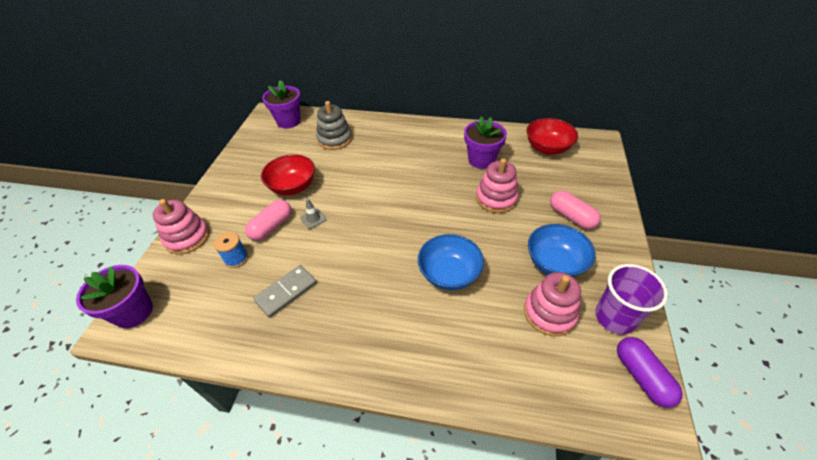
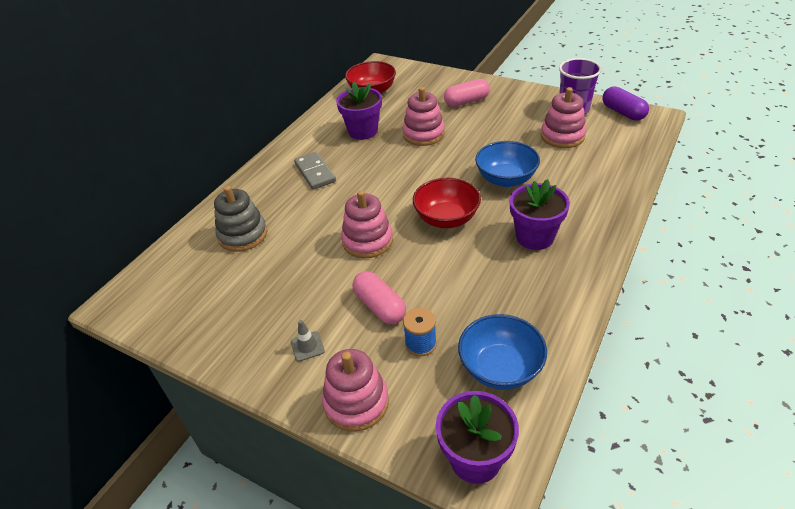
camera: 70 degrees left, 5 degrees down
grey domino [253,265,317,318] -> grey domino moved to [294,152,336,190]
red bowl [261,154,315,195] -> red bowl moved to [413,178,481,228]
purple flower pot [262,80,301,129] -> purple flower pot moved to [510,179,570,250]
grey traffic cone [300,198,327,229] -> grey traffic cone moved to [291,320,325,361]
blue bowl [528,224,596,277] -> blue bowl moved to [458,314,547,390]
purple capsule [617,337,683,408] -> purple capsule turned 60 degrees clockwise [603,86,649,121]
none -> pink stacking toy [341,190,393,258]

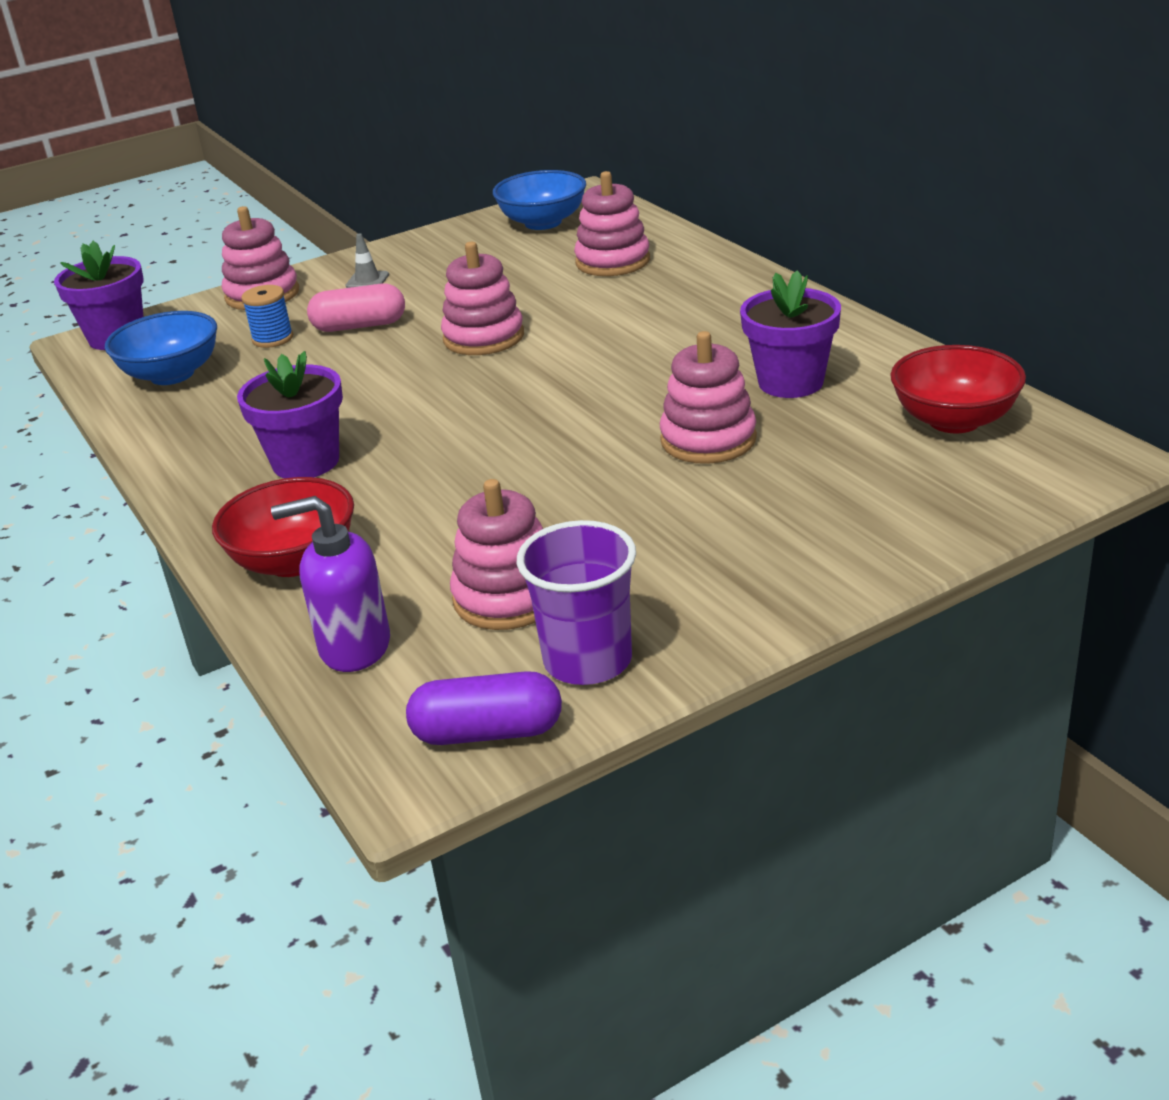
camera: 120 degrees right, 10 degrees down
grey stacking toy [214,186,267,252] -> pink stacking toy [574,171,650,276]
grey domino [294,152,336,190] -> none
red bowl [413,178,481,228] -> red bowl moved to [212,477,354,577]
pink capsule [444,79,490,107] -> none
blue bowl [475,141,540,187] -> blue bowl moved to [493,170,586,230]
none -> purple soap dispenser [271,496,390,672]

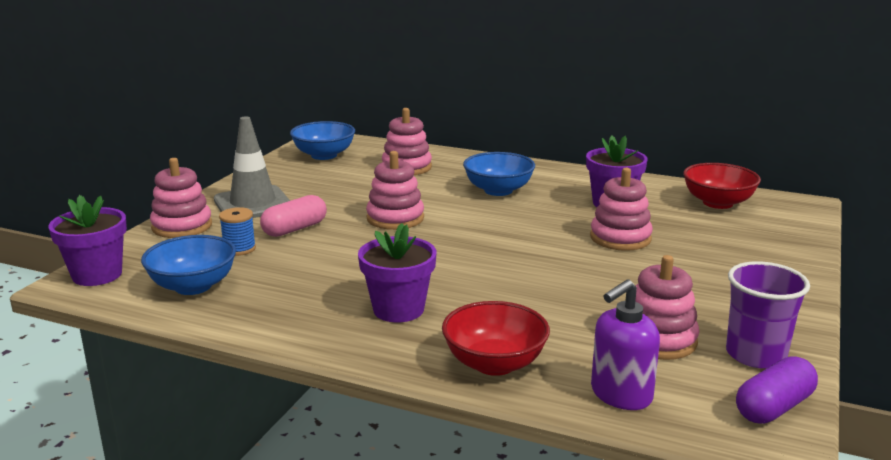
camera: 40 degrees left, 10 degrees down
grey traffic cone [346,233,389,288] -> grey traffic cone [214,117,290,218], size x2.46
none -> blue bowl [463,152,535,196]

